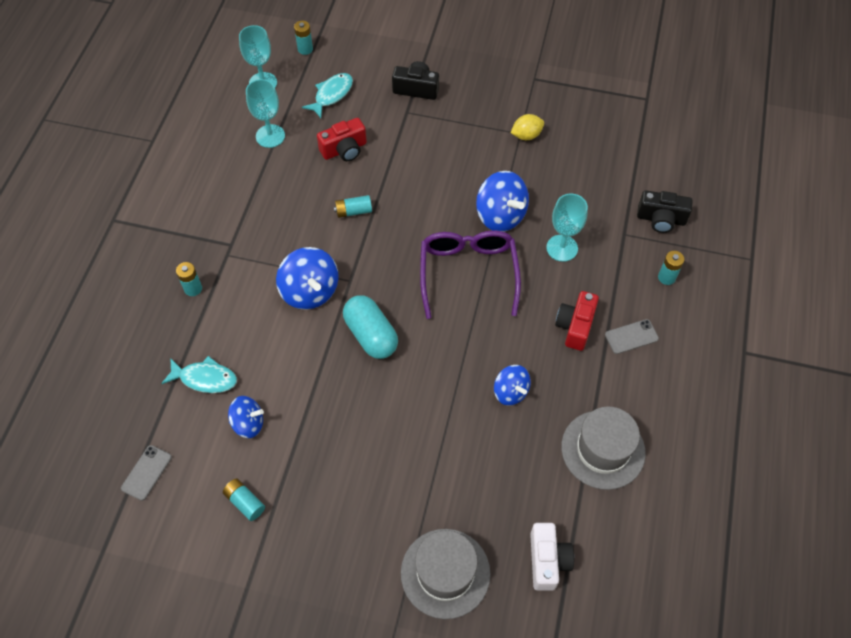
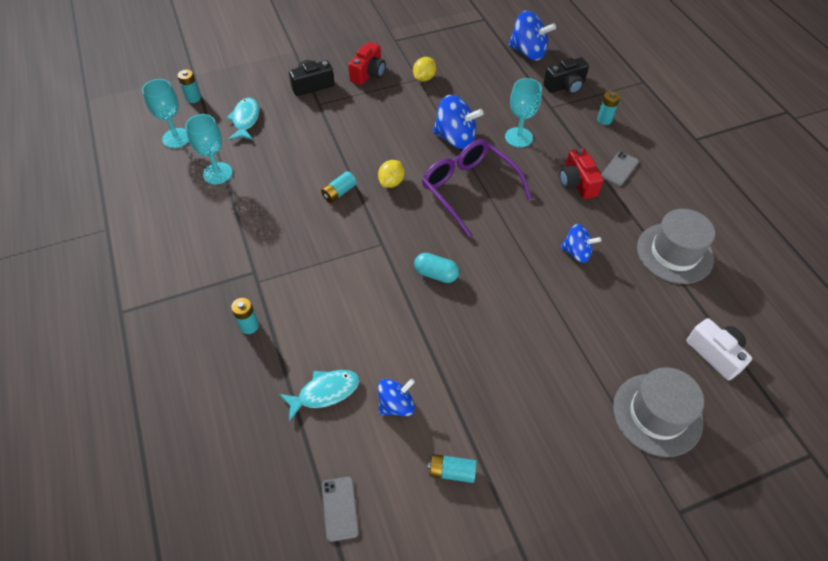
camera: 35 degrees left, 5 degrees down
blue spinning top [276,247,339,310] -> blue spinning top moved to [508,11,556,61]
red camera [317,118,367,161] -> red camera moved to [348,42,386,85]
turquoise capsule [343,295,398,359] -> turquoise capsule [414,253,459,283], size x0.65
none -> yellow lemon [378,160,404,188]

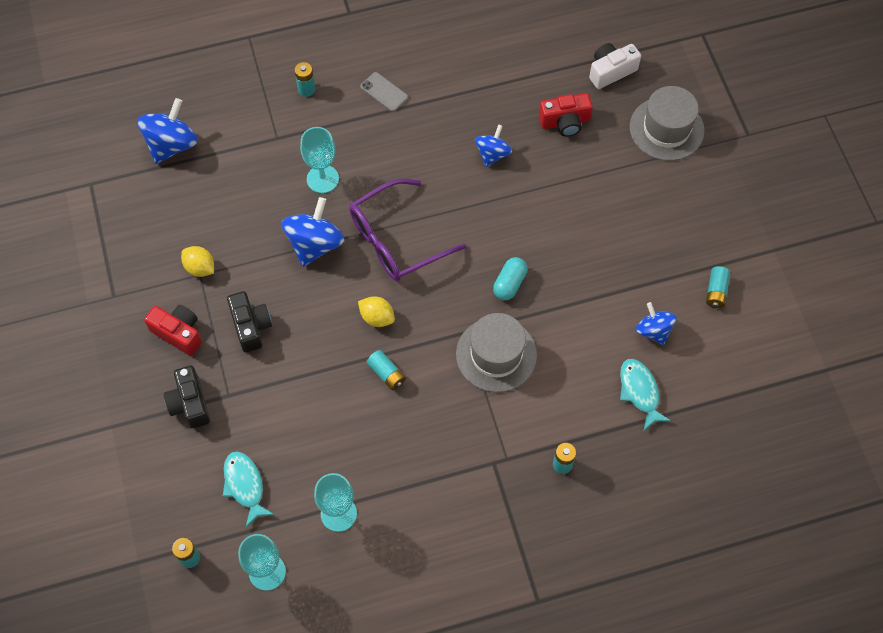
camera: 85 degrees left, 10 degrees up
turquoise fish [226,98,259,140] -> turquoise fish turned 60 degrees clockwise [223,452,275,527]
grey phone [322,477,359,542] -> none
black camera [543,57,589,94] -> black camera moved to [227,291,272,353]
red camera [559,148,604,199] -> red camera moved to [539,93,593,137]
grey hat [637,209,715,284] -> grey hat moved to [456,313,537,392]

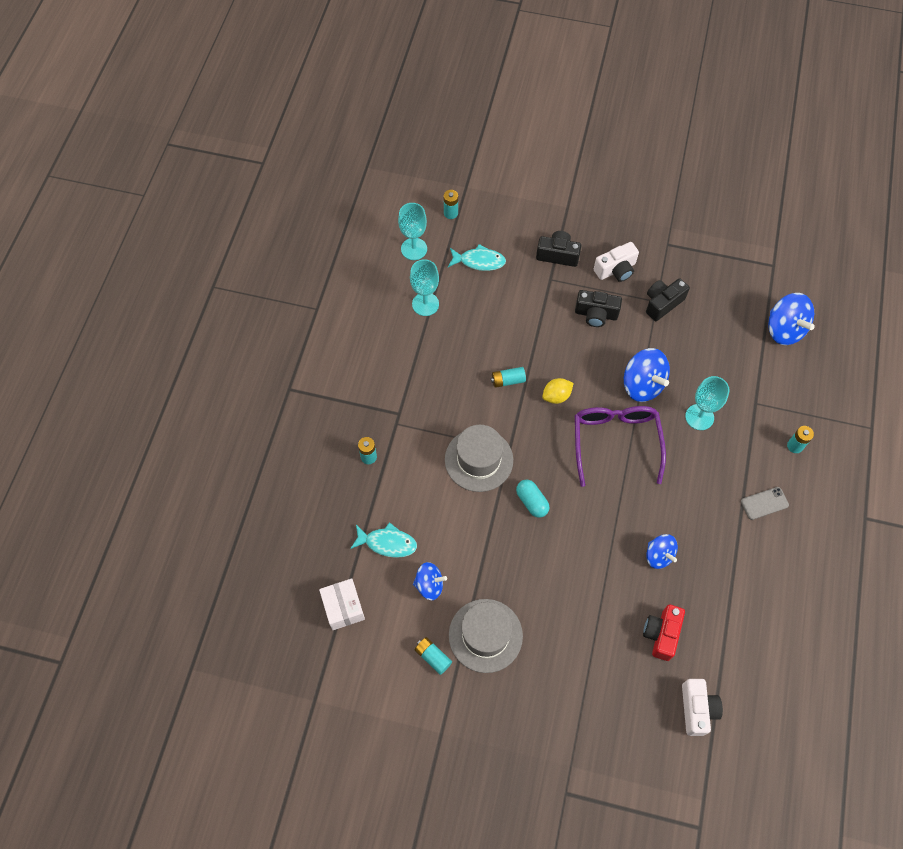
camera: 120 degrees right, 0 degrees up
red camera [144,305,202,356] -> white camera [594,242,639,282]
yellow lemon [181,246,214,277] -> black camera [646,278,690,321]
grey hat [630,86,705,161] -> grey hat moved to [449,599,523,673]
none -> white box [319,578,365,630]

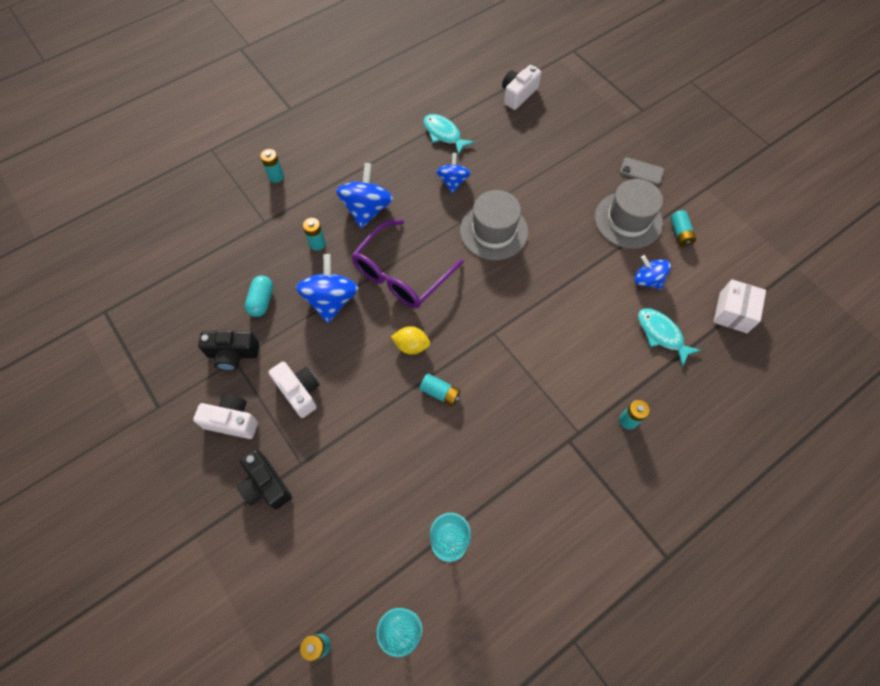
camera: 140 degrees left, 0 degrees up
grey hat [445,425,513,492] -> grey hat moved to [460,190,528,260]
turquoise fish [448,244,506,271] -> turquoise fish moved to [423,114,475,155]
turquoise capsule [516,479,550,518] -> turquoise capsule moved to [245,275,273,317]
black camera [575,290,622,327] -> white camera [268,362,320,418]
red camera [643,604,685,661] -> none
turquoise goblet [685,376,730,430] -> turquoise battery [303,218,326,251]
grey phone [741,487,789,520] -> grey phone moved to [620,158,664,185]
blue spinning top [768,293,815,345] -> blue spinning top moved to [336,163,393,228]

